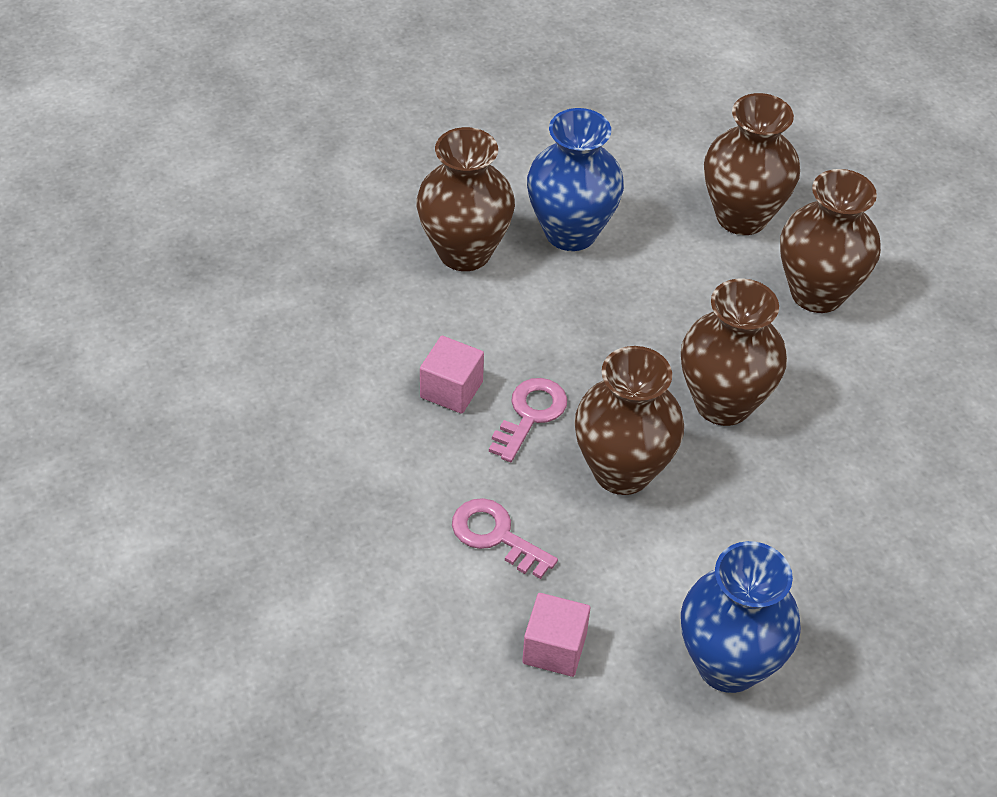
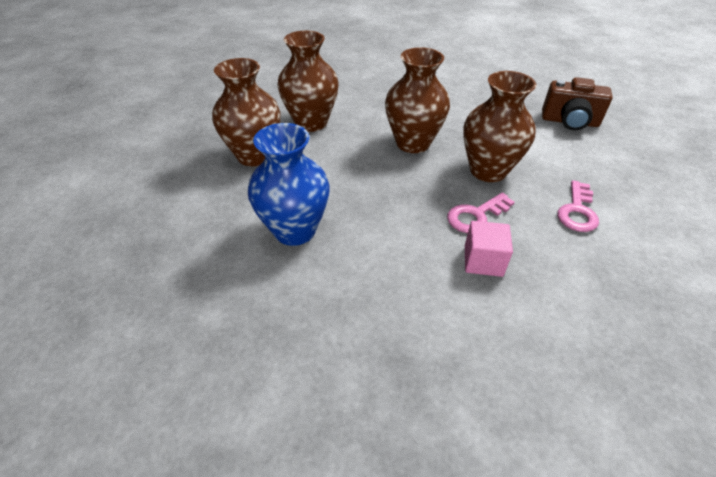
camera: 105 degrees left, 5 degrees down
brown vase [417,127,515,271] -> none
pink key [489,378,567,462] -> pink key turned 45 degrees counterclockwise [447,192,515,233]
pink cube [522,593,590,677] -> none
blue vase [681,541,801,693] -> brown camera [542,77,613,130]

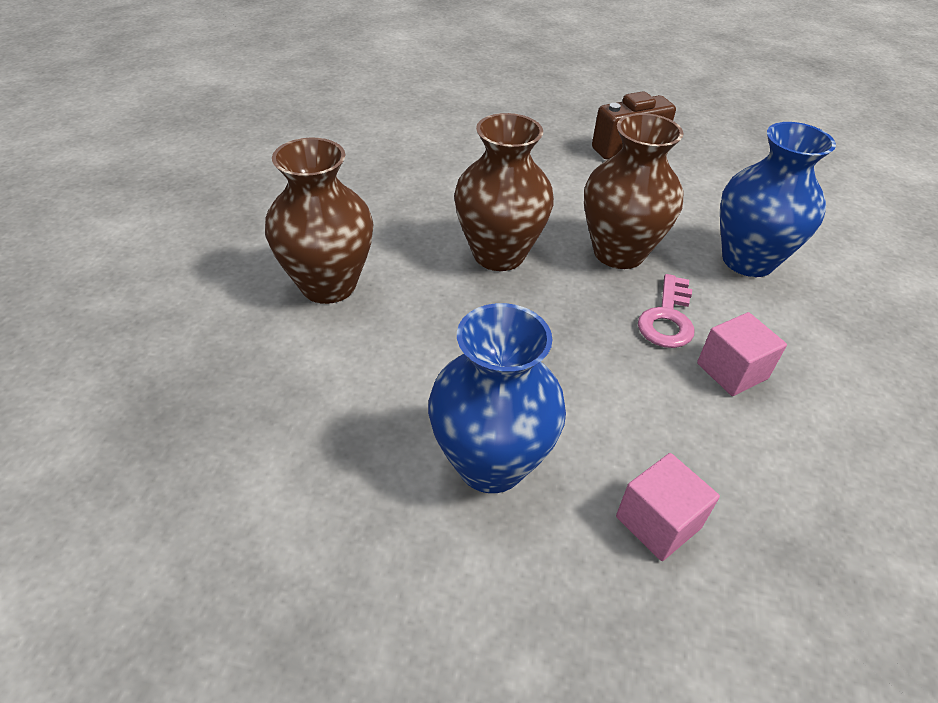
camera: 40 degrees left, 0 degrees up
brown vase [212,58,280,167] -> none
pink key [557,180,599,232] -> blue vase [720,122,836,277]
none -> pink cube [616,453,720,561]

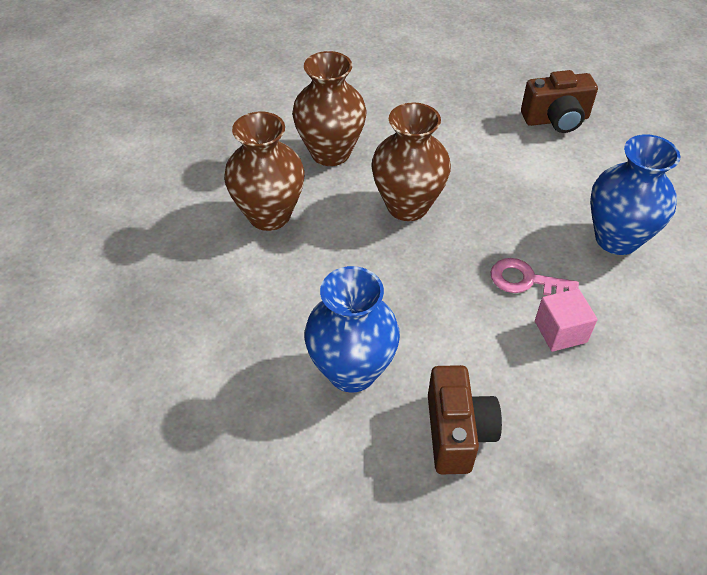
camera: 15 degrees right, 5 degrees up
brown vase [584,113,684,269] -> brown vase moved to [292,51,367,166]
pink cube [616,453,720,561] -> brown camera [428,365,502,474]
pink key [638,274,694,348] -> pink key turned 75 degrees clockwise [490,258,579,295]

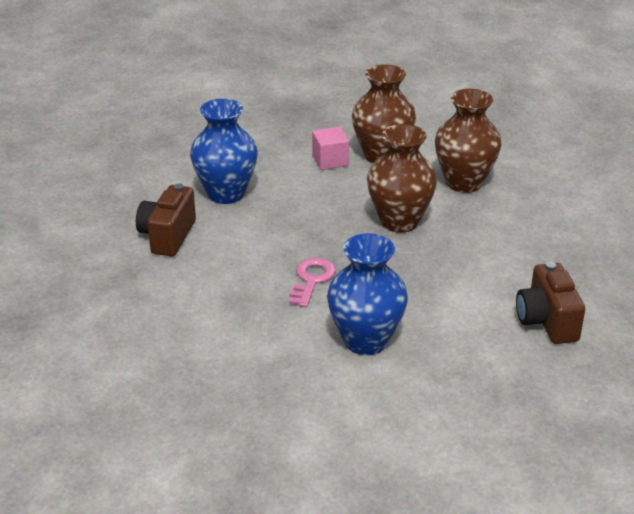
camera: 90 degrees right, 15 degrees down
brown camera [428,365,502,474] -> brown camera turned 105 degrees clockwise [136,183,196,257]
pink cube [535,288,598,352] -> pink cube moved to [312,127,349,170]

